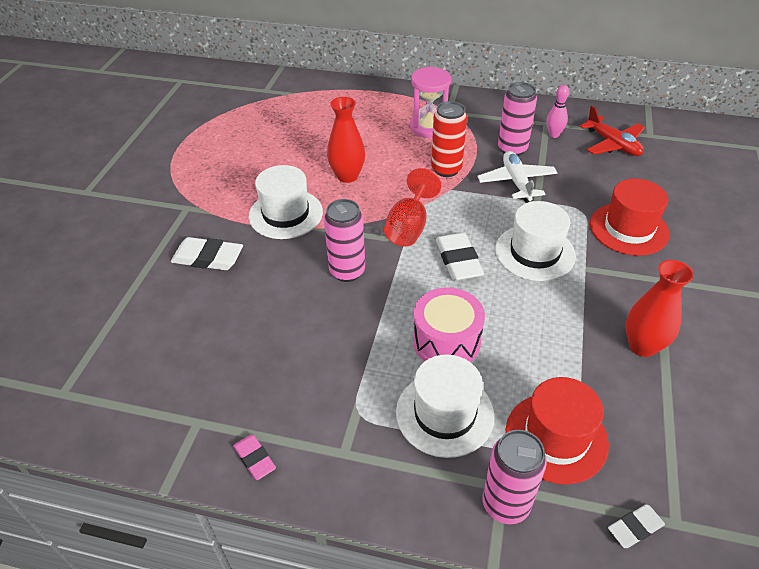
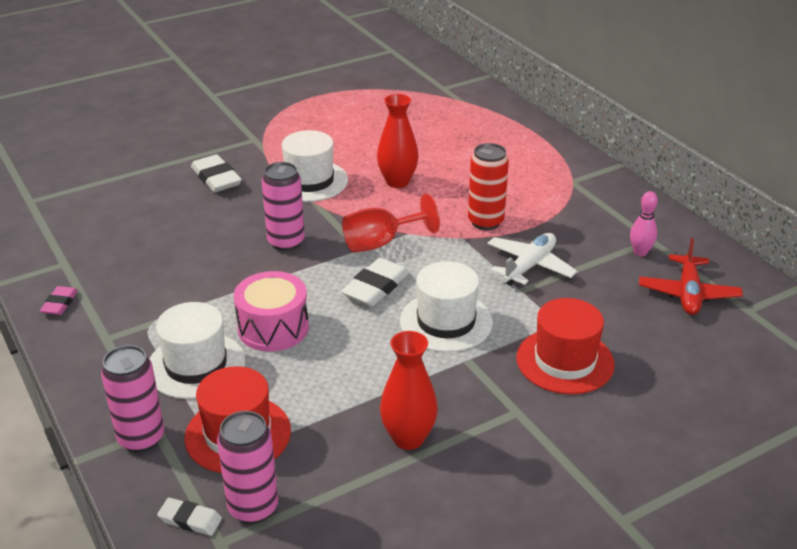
camera: 45 degrees right, 10 degrees down
pink hourglass [410,67,451,138] -> none
pink can [498,82,537,156] -> pink can moved to [217,411,278,524]

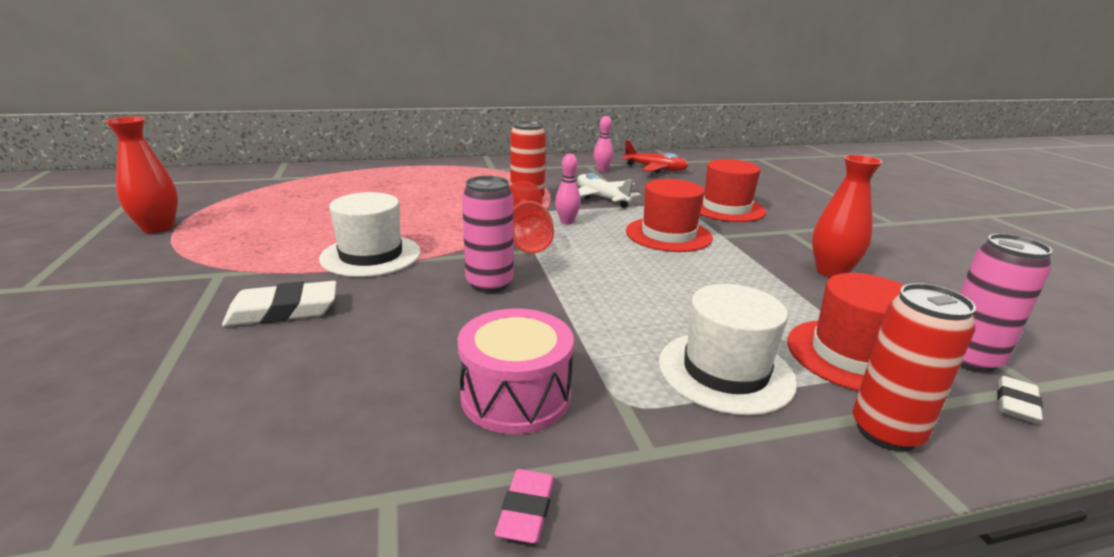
camera: 75 degrees left, 10 degrees down
pink eraser [40,286,78,315] -> pink eraser turned 75 degrees clockwise [495,469,555,544]
pink can [101,345,164,452] -> red can [853,283,976,452]
pink drum [234,271,309,352] -> pink drum moved to [458,308,574,434]
white eraser [341,258,410,307] -> none
red vase [377,94,419,188] -> red vase moved to [105,117,178,233]
white hat [400,261,493,352] -> red hat [626,179,713,252]
none -> pink bowling pin [555,154,581,225]

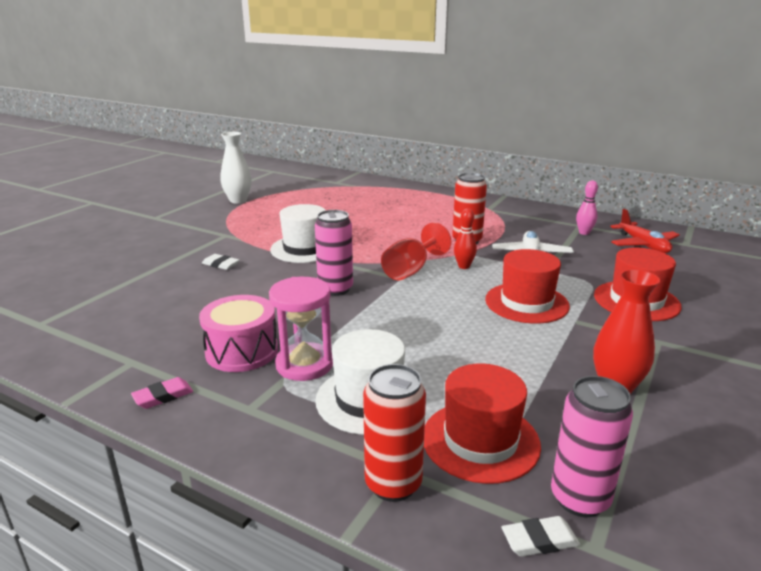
camera: 45 degrees right, 0 degrees up
red vase [105,117,178,233] -> white vase [220,132,252,203]
white eraser [222,281,336,327] -> white eraser [202,254,239,270], size x0.59
pink bowling pin [555,154,581,225] -> red bowling pin [454,208,477,269]
none -> pink hourglass [269,277,333,381]

